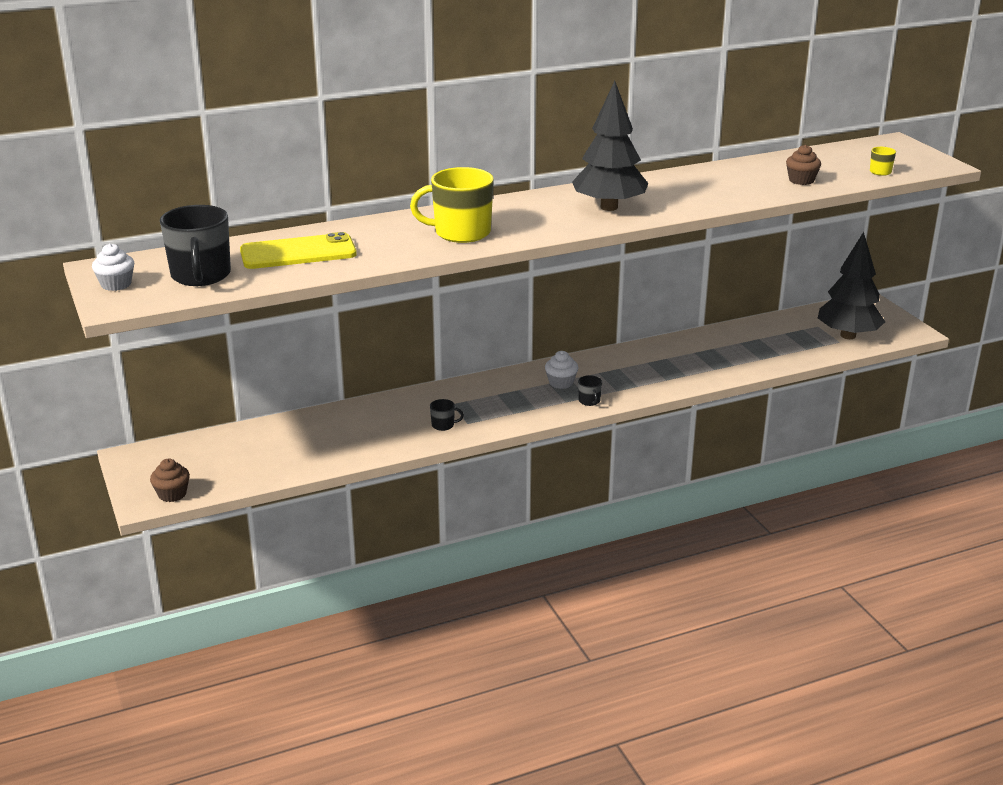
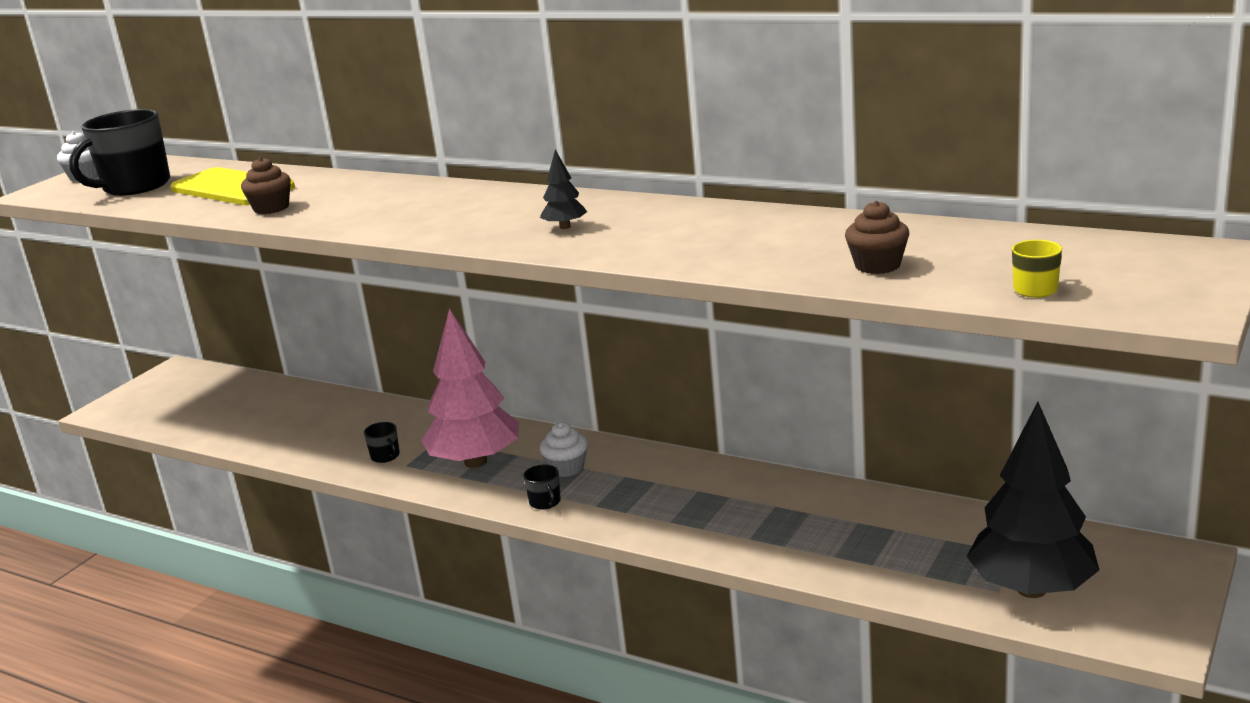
camera: 55 degrees right, 5 degrees down
brown cupcake [150,459,190,502] -> brown cupcake moved to [241,157,291,214]
yellow mug [410,167,494,243] -> none
black tree [572,81,648,211] -> black tree [540,150,587,229], size x0.42
black mug [578,375,602,406] -> black mug turned 60 degrees counterclockwise [523,464,561,510]
none -> pink tree [421,308,519,468]

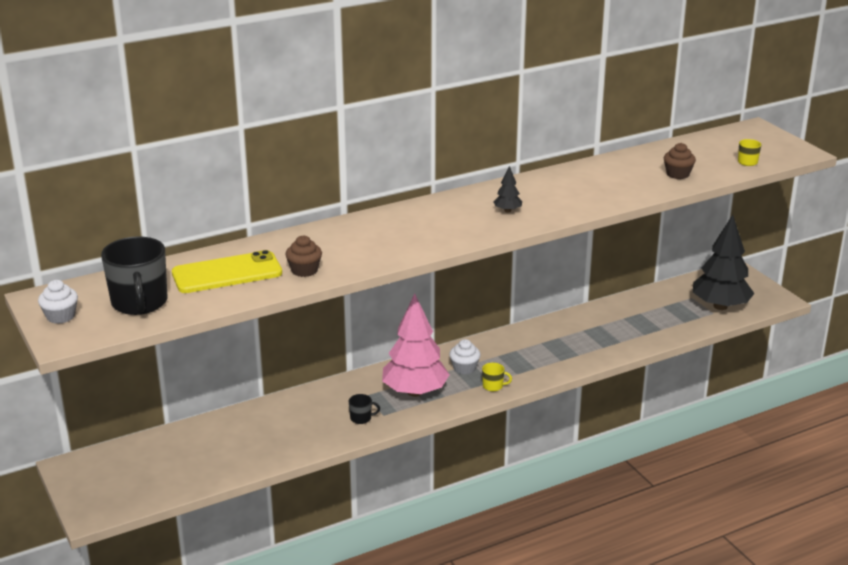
camera: 60 degrees left, 5 degrees up
black mug [523,464,561,510] -> yellow mug [482,363,512,391]

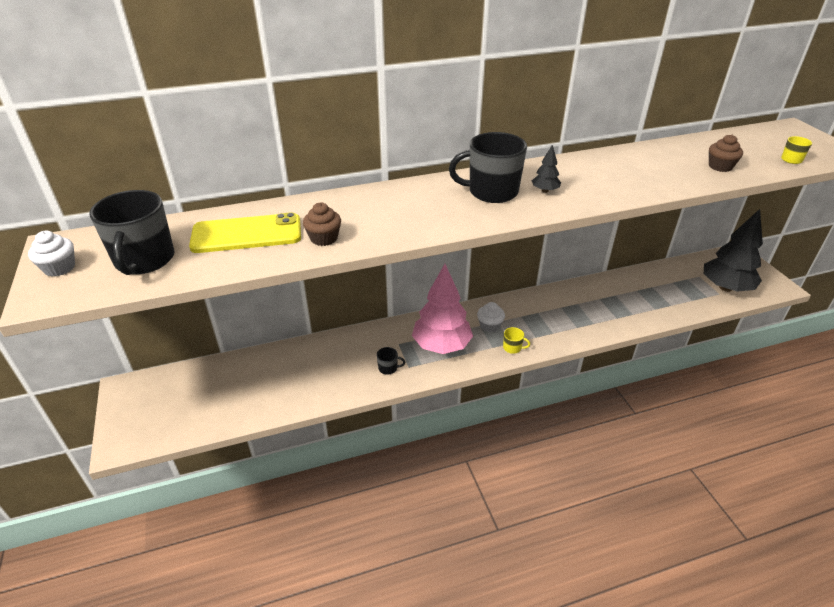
camera: 10 degrees right, 10 degrees up
none -> black mug [449,132,527,203]

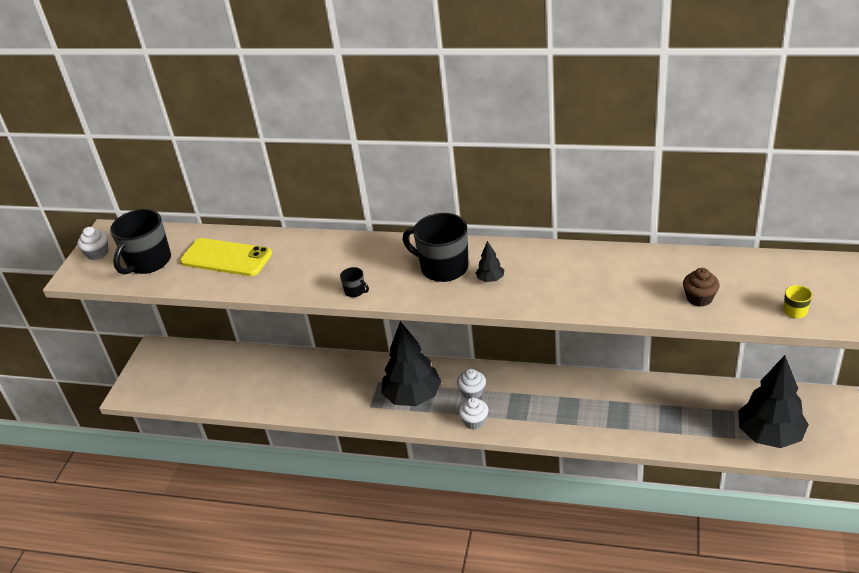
camera: 35 degrees right, 0 degrees up
brown cupcake [303,203,341,246] -> none
black mug [377,347,405,375] -> black mug moved to [340,267,369,297]
pink tree [412,264,473,354] -> black tree [381,321,442,406]
yellow mug [503,327,530,354] -> white cupcake [458,397,488,429]

